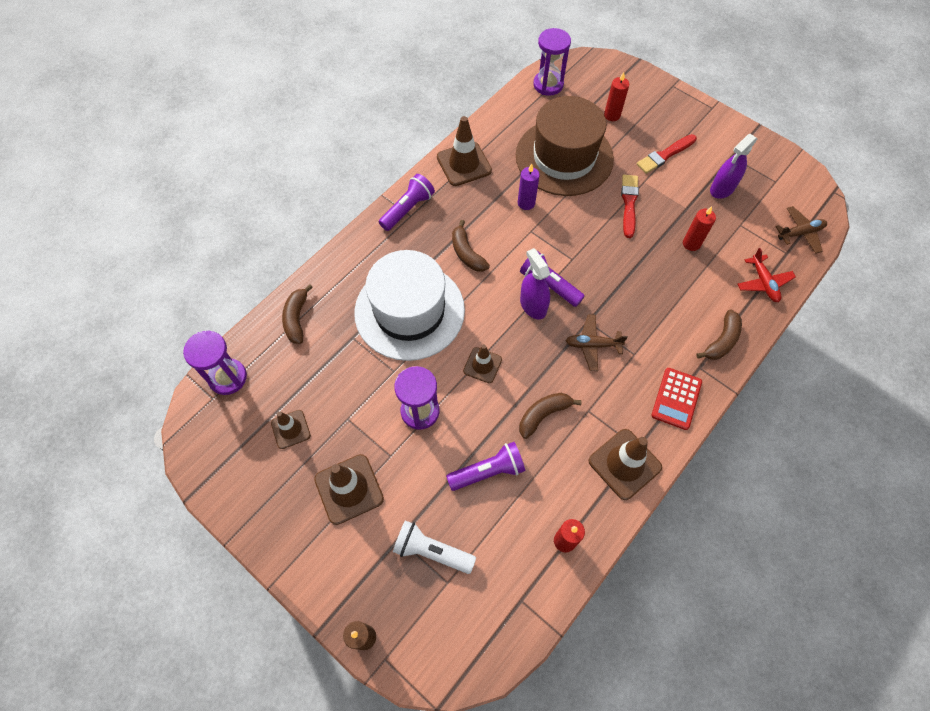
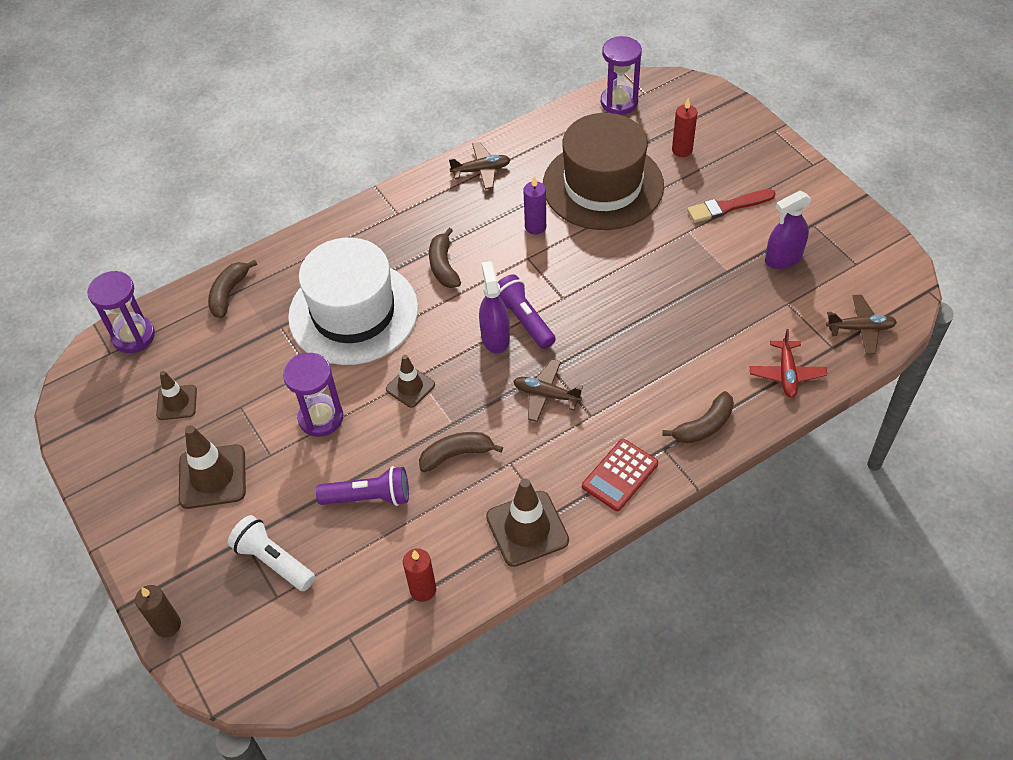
camera: 20 degrees right, 10 degrees down
purple flashlight [379,174,435,231] -> none
brown traffic cone [437,116,492,186] -> brown plane [449,142,511,190]
red brush [621,175,639,238] -> none
red candle [683,206,716,251] -> none

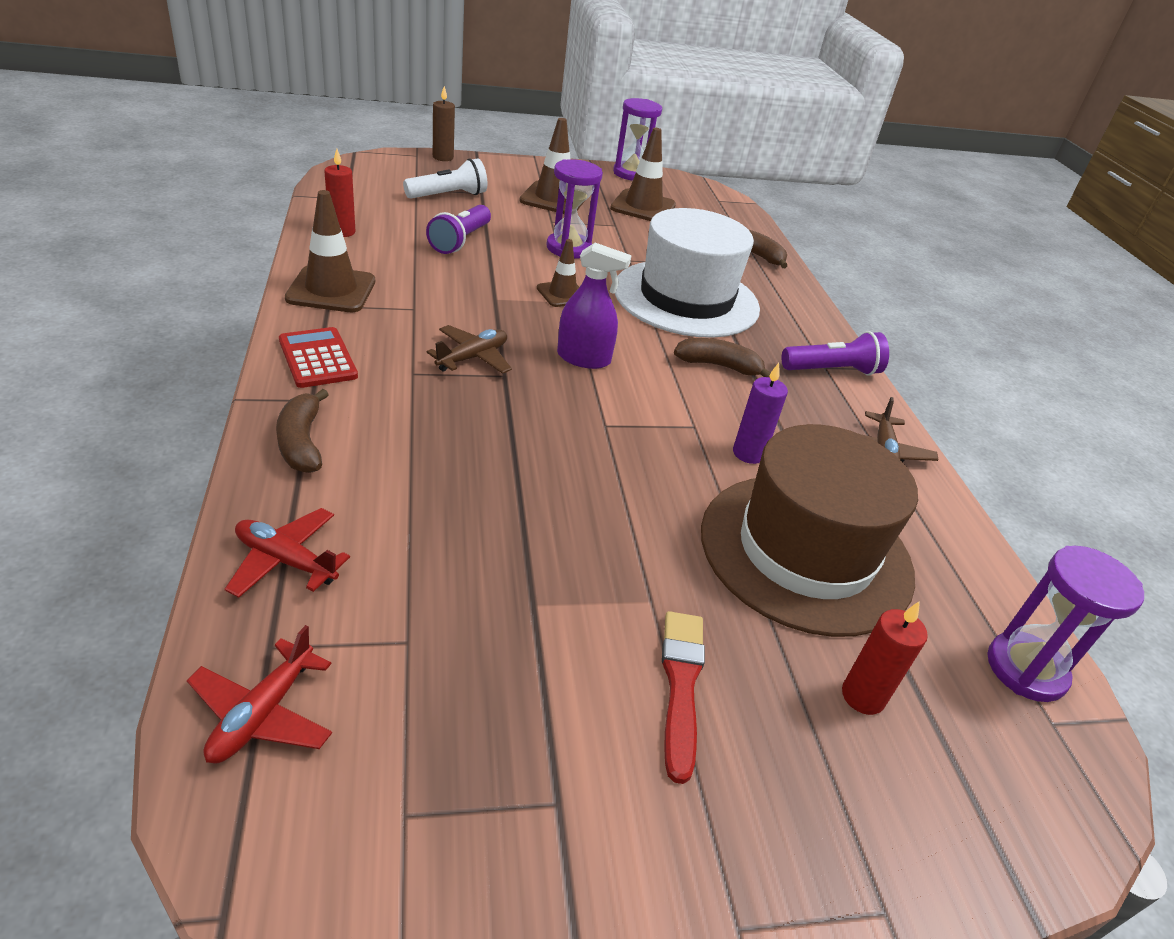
camera: 105 degrees right, 15 degrees down
purple hourglass [87,271,155,353] -> purple hourglass moved to [613,98,662,181]
brown traffic cone [156,371,197,420] -> brown traffic cone [610,128,676,221], size x1.64
brown banana [419,432,503,472] -> none
purple flashlight [498,274,556,349] -> purple flashlight moved to [782,331,889,376]
purple spray bottle [765,191,812,269] -> none
brown plane [826,295,897,354] -> red plane [187,625,332,763]

